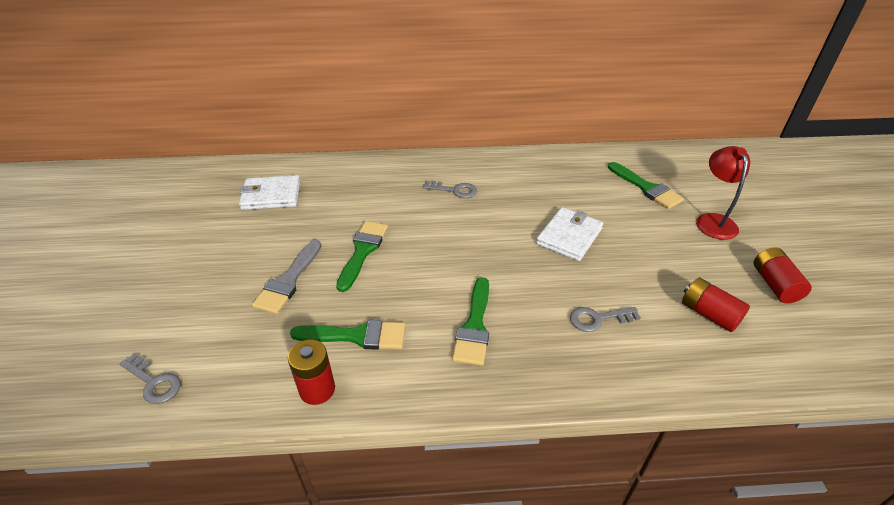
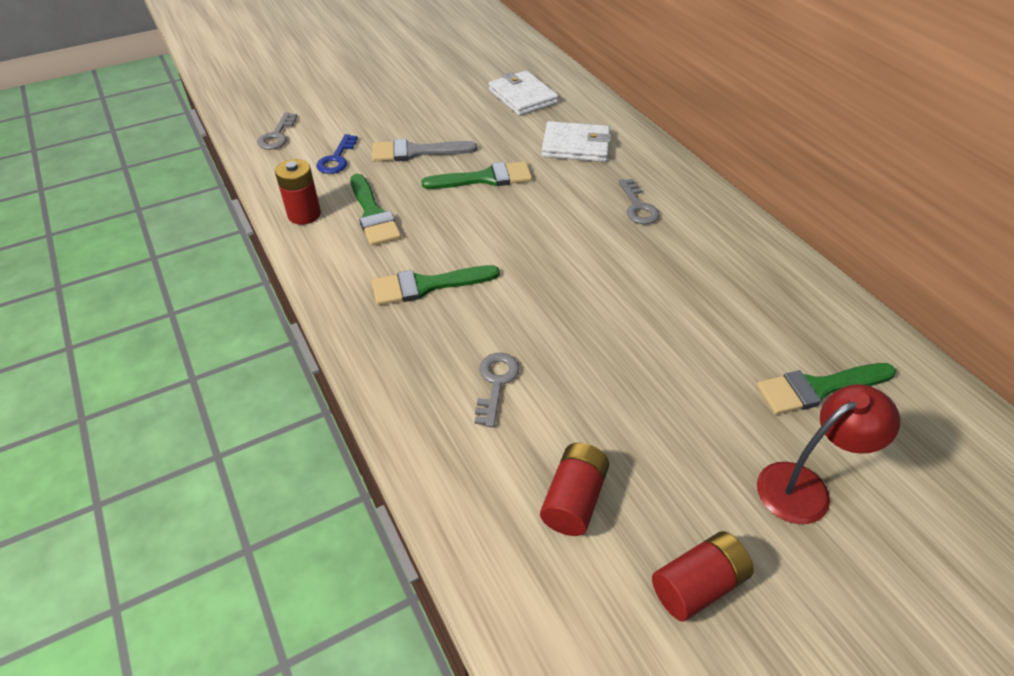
camera: 65 degrees right, 5 degrees up
white wallet [536,207,603,261] -> white wallet moved to [542,121,611,162]
grey key [570,307,641,332] -> grey key turned 45 degrees clockwise [475,353,520,427]
green brush [608,162,684,209] -> green brush turned 45 degrees clockwise [756,363,896,414]
none -> blue key [317,134,358,174]

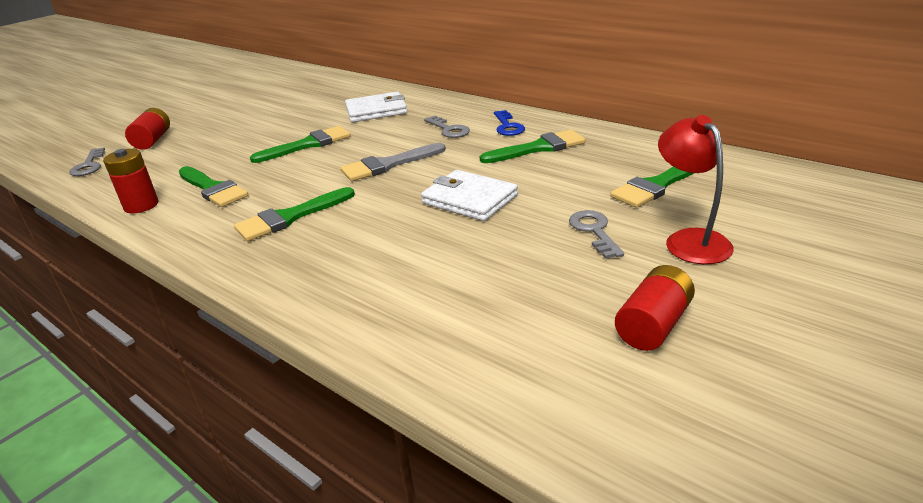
camera: 20 degrees left, 15 degrees down
blue key [317,134,358,174] -> blue key moved to [494,110,525,136]
grey brush [372,139,477,161] -> grey brush moved to [340,143,446,181]
grey key [475,353,520,427] -> grey key moved to [569,210,624,259]
white wallet [488,71,558,116] -> white wallet moved to [421,170,518,221]
red battery [540,443,609,536] -> red battery moved to [125,108,170,150]
red lamp [757,384,900,524] -> red lamp turned 60 degrees counterclockwise [658,115,734,264]
none -> green brush [480,130,585,163]

